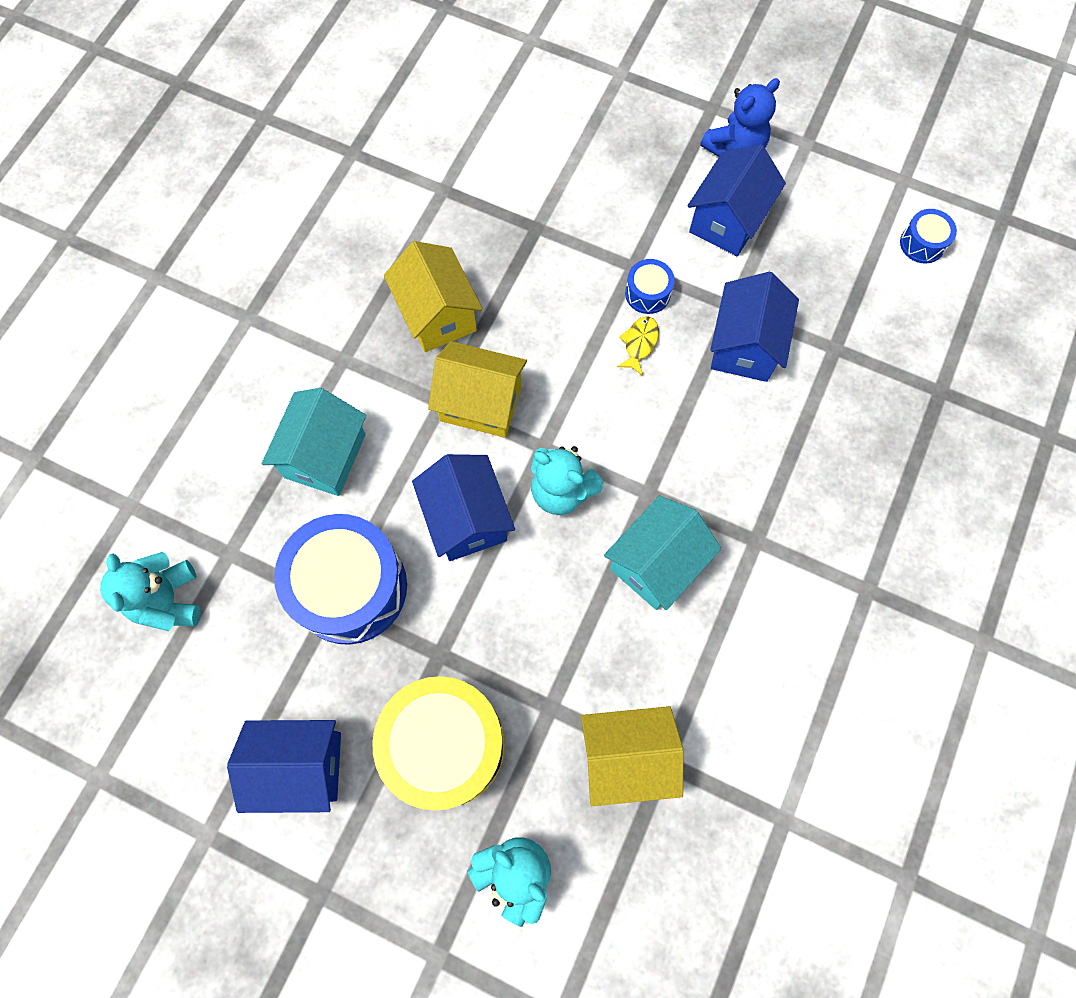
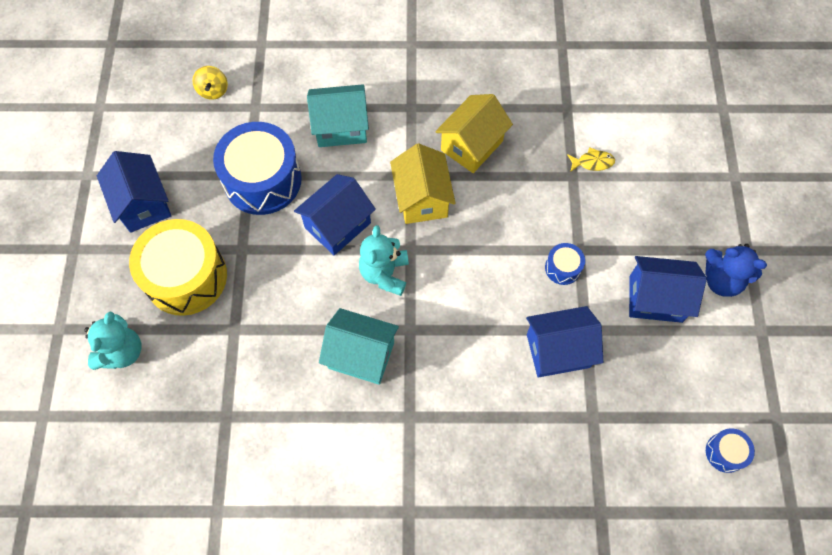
camera: 65 degrees right, 5 degrees down
turquoise teddy bear [100,552,201,631] -> yellow spinning top [192,66,228,100]
yellow house [581,706,684,806] -> none
yellow fish [617,316,659,376] -> yellow fish moved to [567,147,615,172]

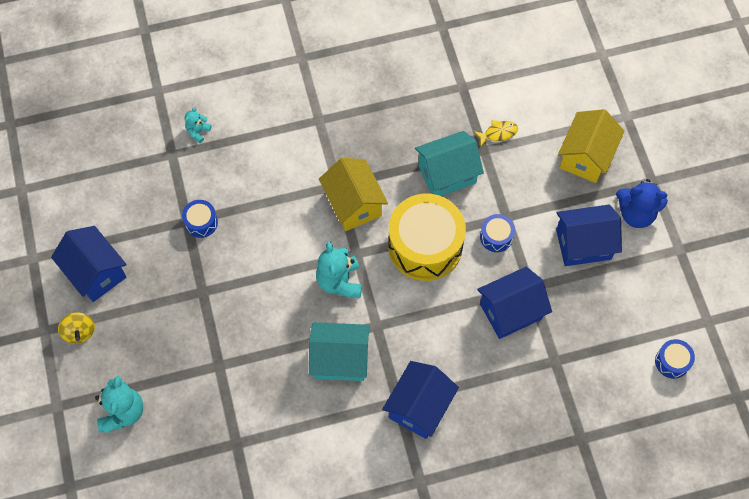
camera: 15 degrees left, 0 degrees up
yellow drum [129,219,227,316] -> yellow drum moved to [388,194,466,281]
yellow spinning top [192,66,228,100] -> yellow spinning top moved to [58,312,95,344]
blue drum [213,122,302,215] -> blue drum [182,200,218,238], size x0.44
blue house [294,174,376,255] -> blue house moved to [382,361,459,439]
turquoise house [307,84,369,147] -> turquoise house moved to [415,131,484,196]
yellow house [435,94,513,173] -> yellow house moved to [558,109,624,183]
none -> turquoise teddy bear [185,107,212,143]

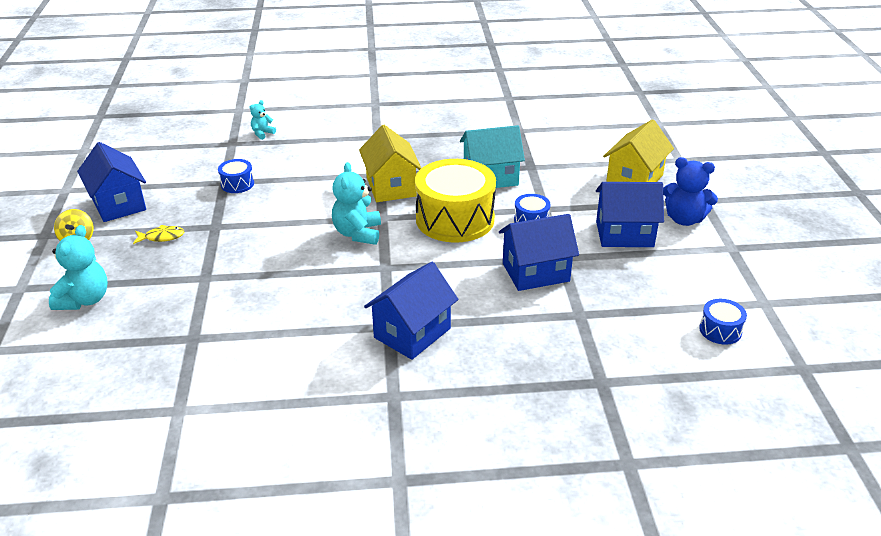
camera: 10 degrees right, 30 degrees down
turquoise house [309,322,369,381] -> none
yellow fish [474,120,518,146] -> yellow fish moved to [133,225,184,244]

